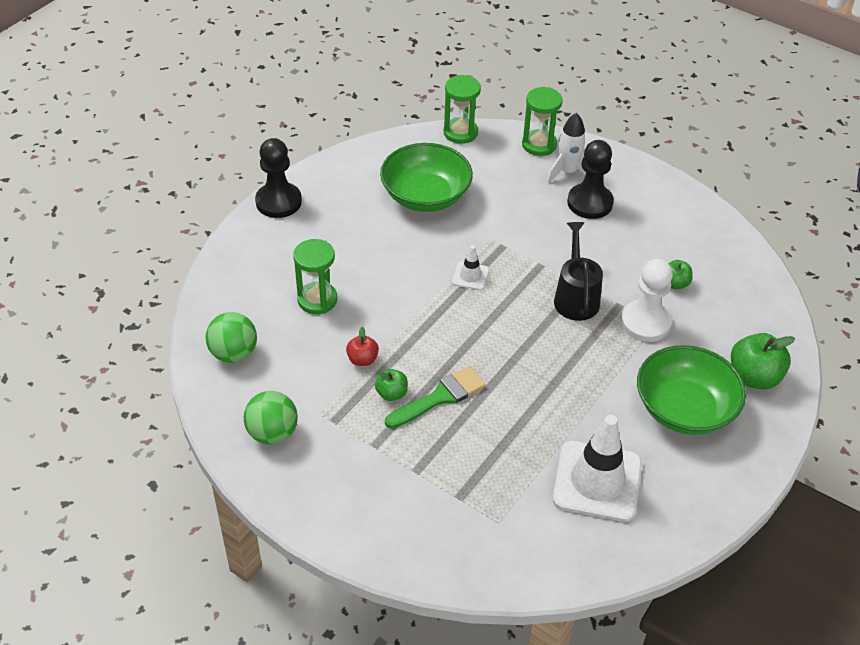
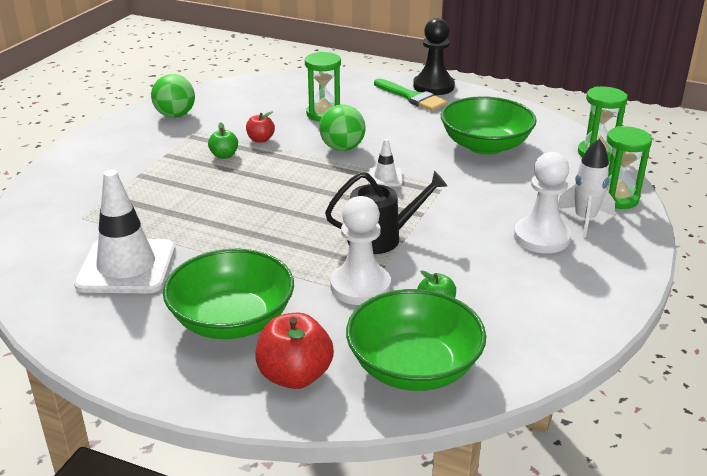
camera: 80 degrees right, 15 degrees down
green ball [206,312,257,363] -> green ball moved to [319,105,366,151]
green brush [385,366,486,428] -> green brush moved to [374,78,447,111]
black pawn [567,140,614,219] -> white pawn [514,152,571,253]
green apple [731,333,795,389] -> red apple [255,313,334,389]
none -> green bowl [346,289,486,391]

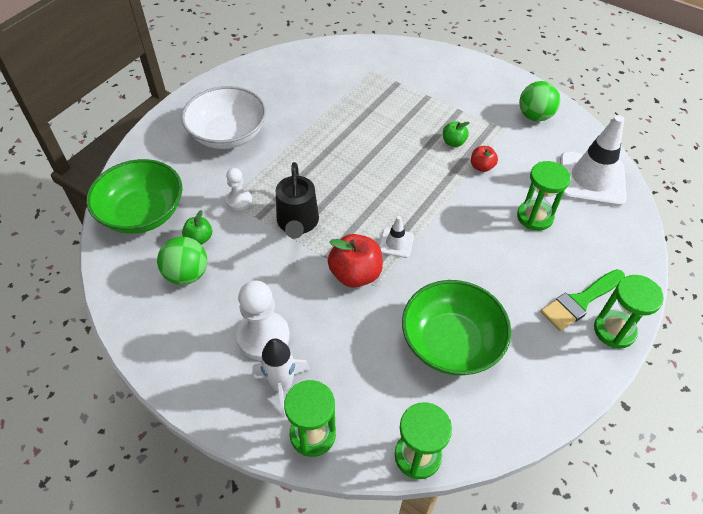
camera: 100 degrees right, 20 degrees up
white traffic cone [74,170,175,293] -> white traffic cone moved to [560,115,626,206]
green bowl [163,249,294,339] -> white bowl [181,86,266,149]
red apple [255,313,334,389] -> red apple moved to [328,234,383,288]
green ball [319,105,366,151] -> green ball moved to [157,237,207,285]
white pawn [330,196,391,305] -> white pawn [226,168,252,210], size x0.57
black pawn [413,18,455,95] -> green hourglass [594,275,664,348]

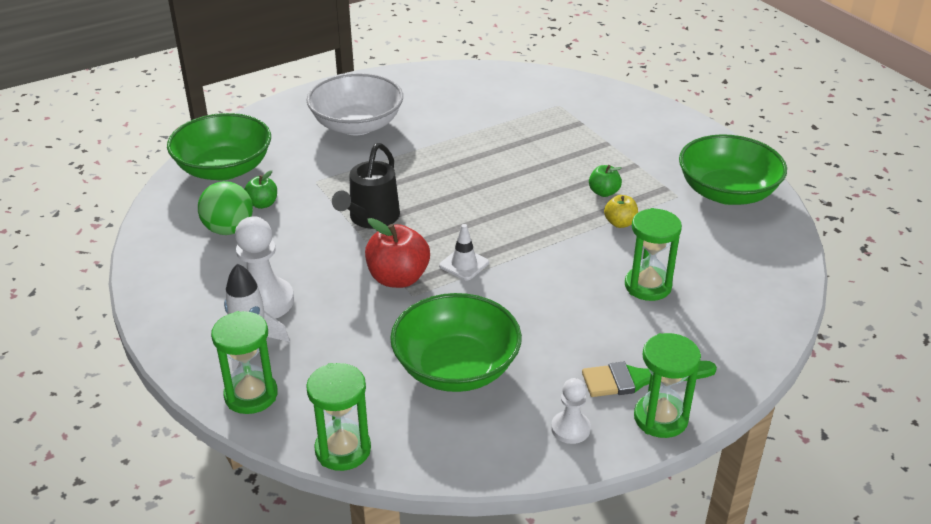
camera: 25 degrees right, 15 degrees down
white pawn [226,168,252,210] -> white pawn moved to [551,378,591,444]
red apple [471,146,498,172] -> yellow apple [604,195,638,228]
green ball [519,81,560,121] -> green bowl [679,134,787,205]
white traffic cone [560,115,626,206] -> none

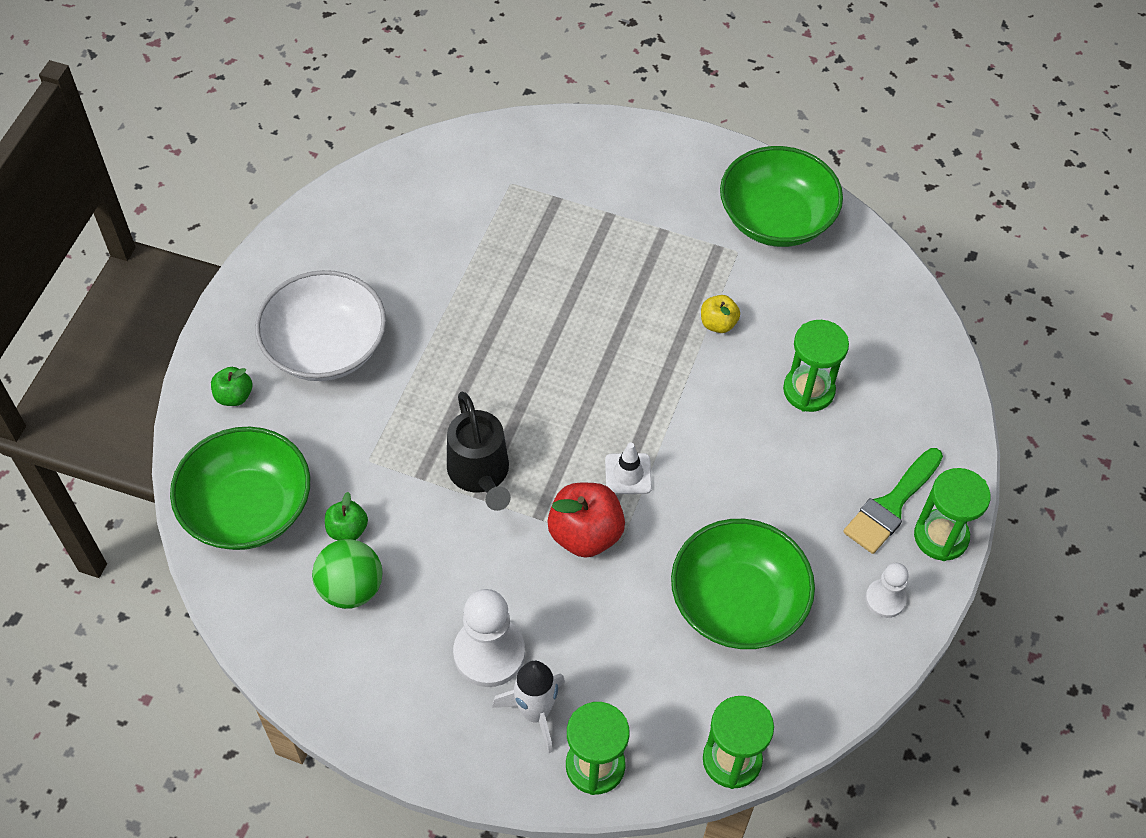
camera: 40 degrees left, 20 degrees up
green apple [589,165,622,197] -> green apple moved to [211,367,252,406]

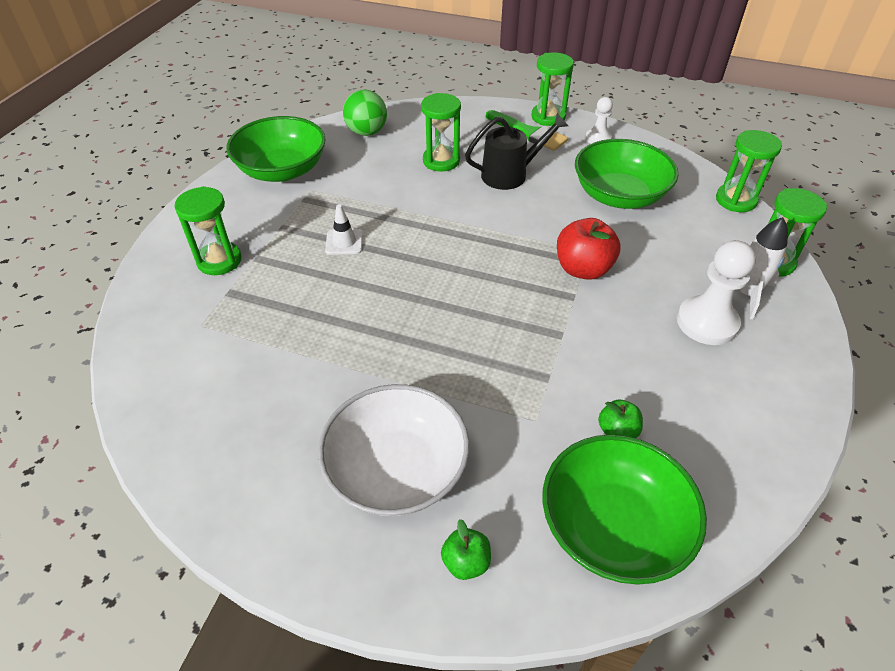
camera: 90 degrees left, 10 degrees down
green ball [312,539,382,609] -> green ball moved to [343,90,387,136]
black watering can [447,391,511,511] -> black watering can moved to [465,113,568,190]
white traffic cone [605,443,652,494] -> white traffic cone moved to [325,204,363,255]
yellow apple [701,295,740,333] -> none
none -> green hourglass [175,186,241,275]

